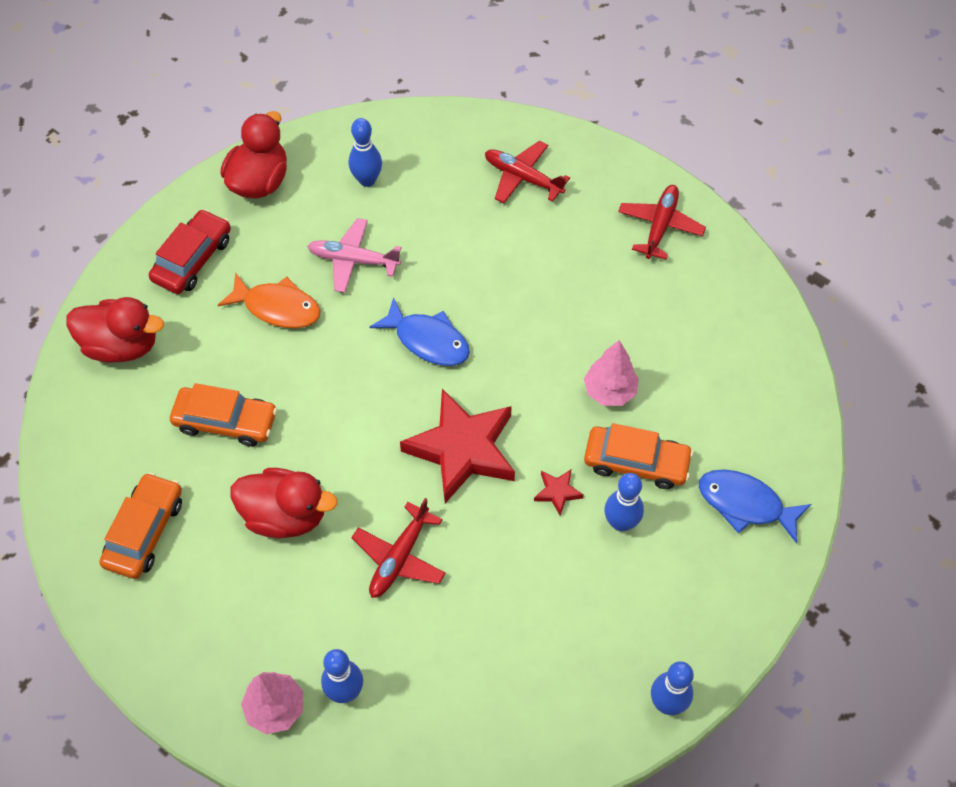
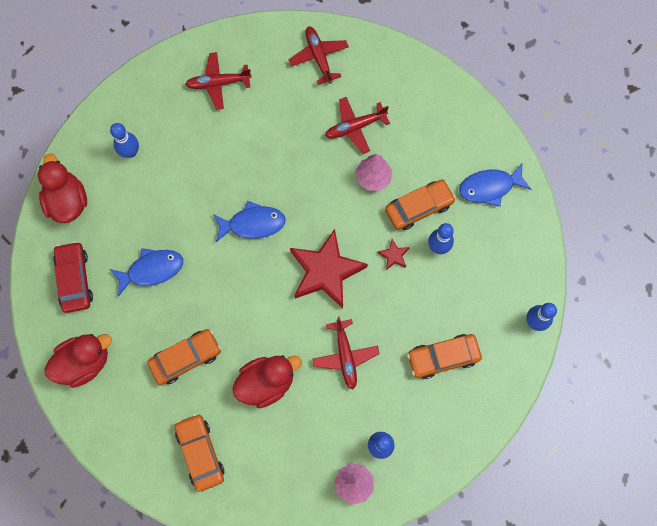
camera: 40 degrees left, 15 degrees up
orange fish [218,272,321,328] -> blue fish [110,248,183,297]
pink plane [307,218,402,293] -> none
none -> red plane [325,97,390,154]
none -> orange car [407,334,482,379]

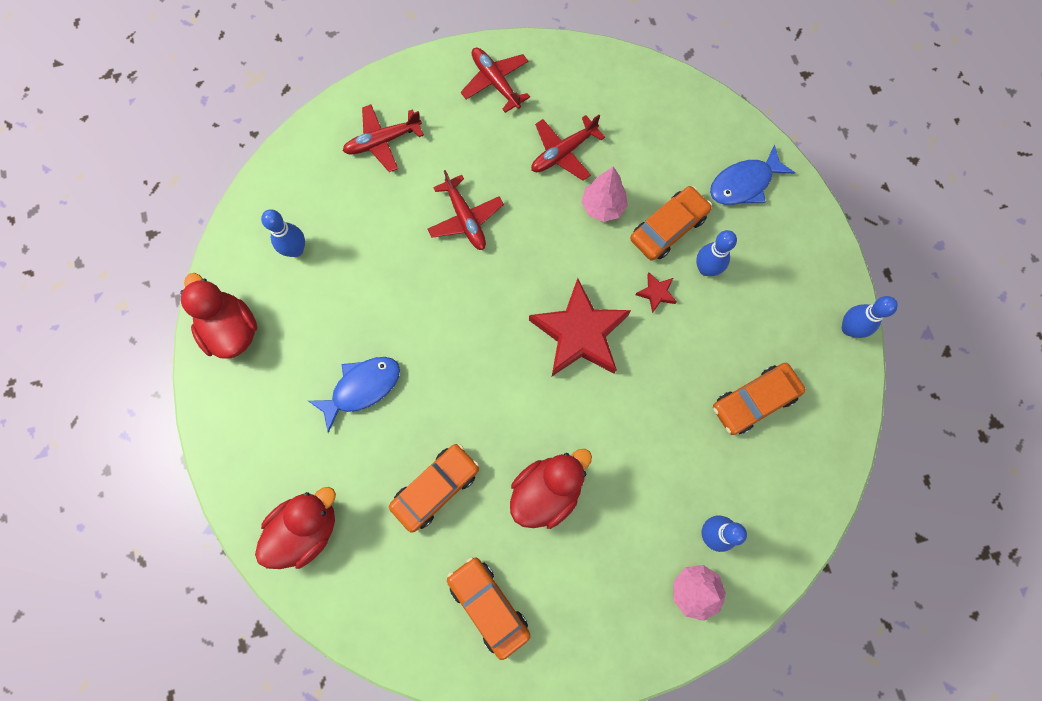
camera: 15 degrees left, 0 degrees up
red car [53,241,93,313] -> none
blue fish [213,201,286,242] -> none
red plane [313,317,379,389] -> red plane moved to [427,170,504,250]

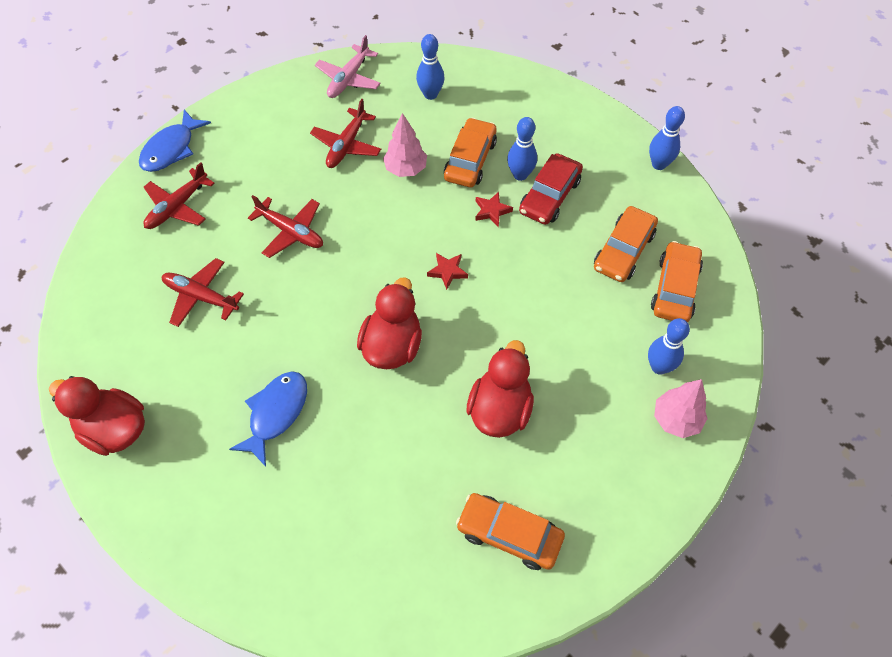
camera: 30 degrees left, 15 degrees down
red duck [255,487,336,569] -> red duck moved to [357,277,422,369]
blue bowling pin [261,209,305,257] -> blue bowling pin moved to [416,34,444,100]
orange car [389,444,479,532] -> orange car moved to [651,241,703,322]
red plane [461,48,530,113] -> red plane moved to [162,258,244,327]
red star [529,278,631,376] -> red star [427,253,468,290], size x0.41
blue fish [710,145,795,205] -> blue fish moved to [139,110,211,172]
none -> pink plane [315,35,381,98]
none -> red car [519,153,583,225]

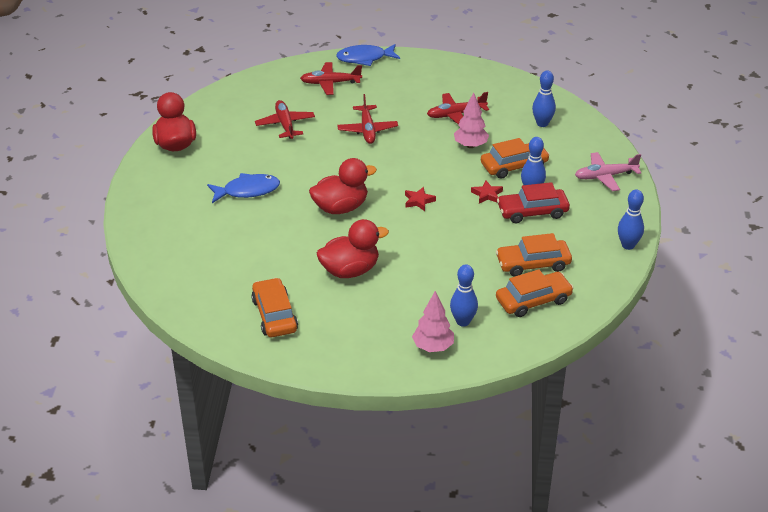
camera: 50 degrees right, 20 degrees down
pink plane [315,35,381,98] -> pink plane moved to [575,152,641,191]

